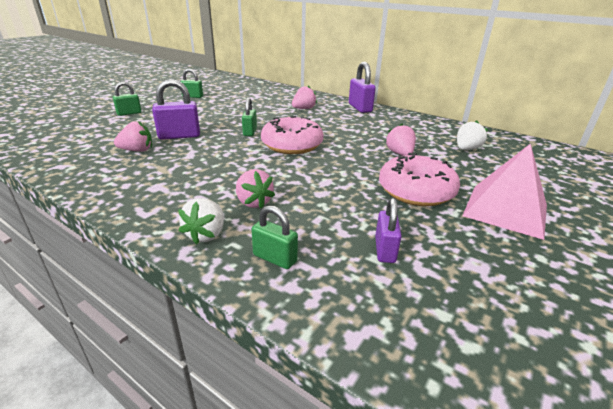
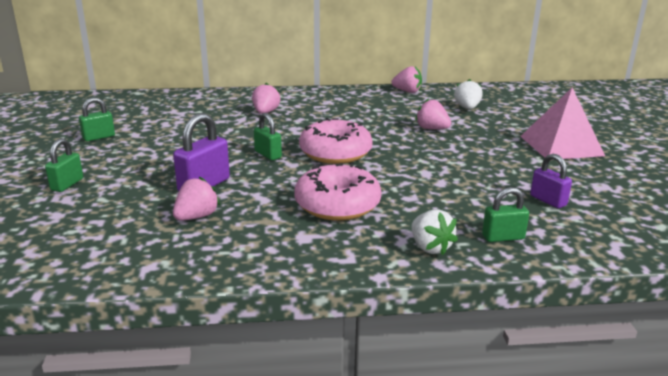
camera: 40 degrees left, 5 degrees down
pink strawberry [236,169,275,209] -> pink strawberry moved to [391,66,422,93]
purple padlock [349,62,376,113] -> none
pink donut [379,153,460,206] -> pink donut moved to [294,163,381,221]

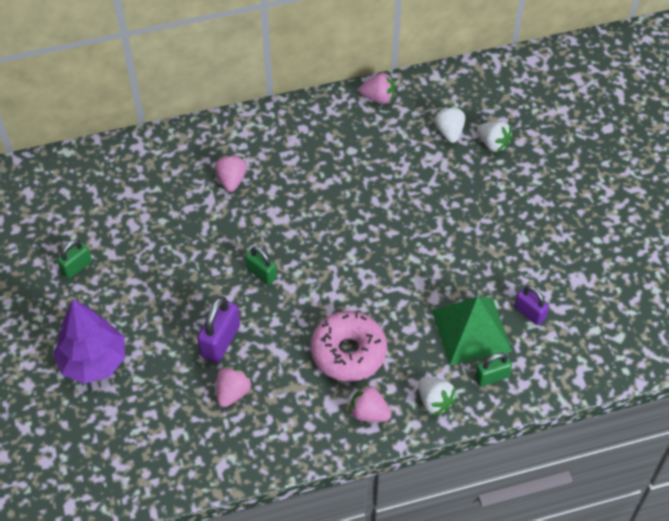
camera: 10 degrees left, 30 degrees up
green padlock [45,138,83,192] -> purple tree [53,299,125,384]
pink donut [299,118,373,164] -> none
pink strawberry [415,98,451,130] -> pink strawberry moved to [349,384,391,422]
pink pyramid [520,87,605,160] -> none
none -> green pyramid [432,297,512,365]
none -> white strawberry [477,121,513,153]

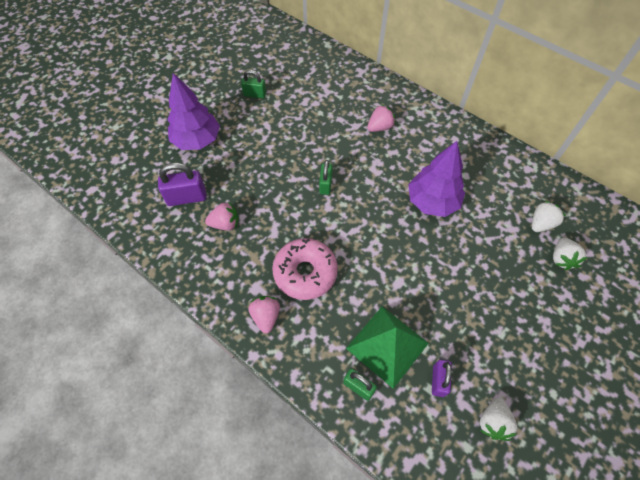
camera: 55 degrees right, 5 degrees up
purple padlock [197,297,240,363] -> purple padlock moved to [158,163,206,206]
pink strawberry [359,73,395,104] -> none
white strawberry [418,378,457,416] -> white strawberry moved to [480,398,518,441]
none -> purple tree [408,141,465,217]

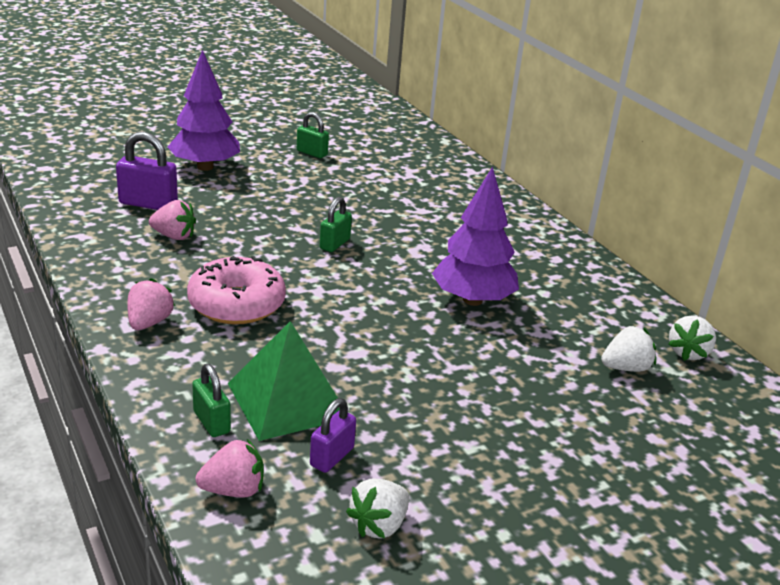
camera: 20 degrees right, 30 degrees down
pink strawberry [367,104,395,132] -> pink strawberry moved to [196,439,264,498]
white strawberry [553,237,587,270] -> white strawberry moved to [668,316,716,361]

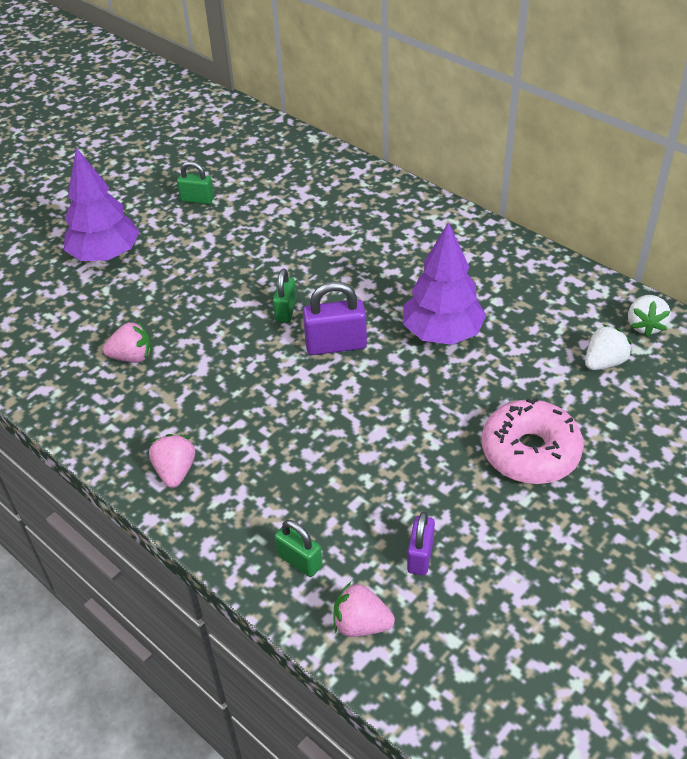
camera: 15 degrees left, 15 degrees up
purple padlock [116,132,178,210] -> purple padlock moved to [303,281,367,355]
pink donut [187,256,286,325] -> pink donut moved to [482,398,584,484]
pink strawberry [196,439,264,498] -> pink strawberry turned 135 degrees counterclockwise [333,582,395,637]
green pyramid [228,321,339,441] -> none
white strawberry [346,479,409,538] -> none

